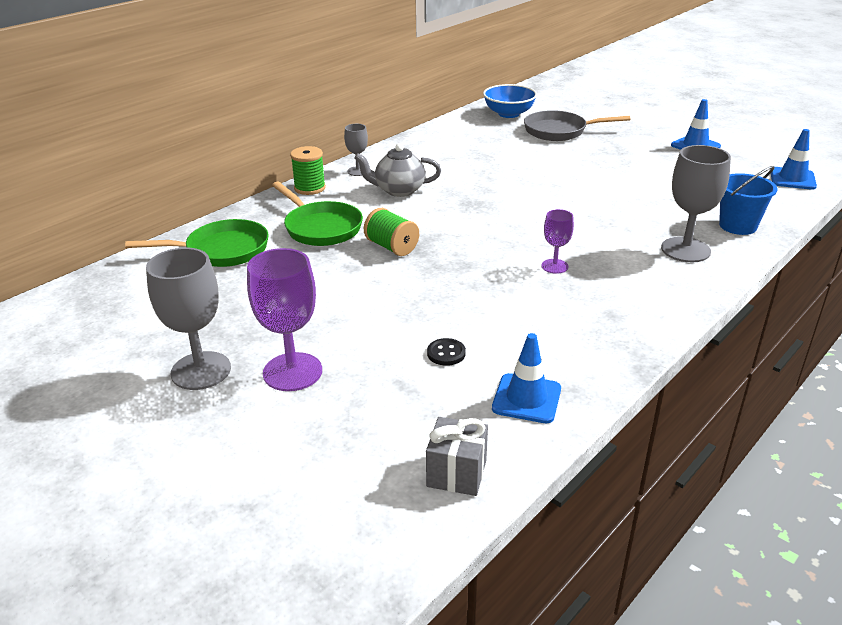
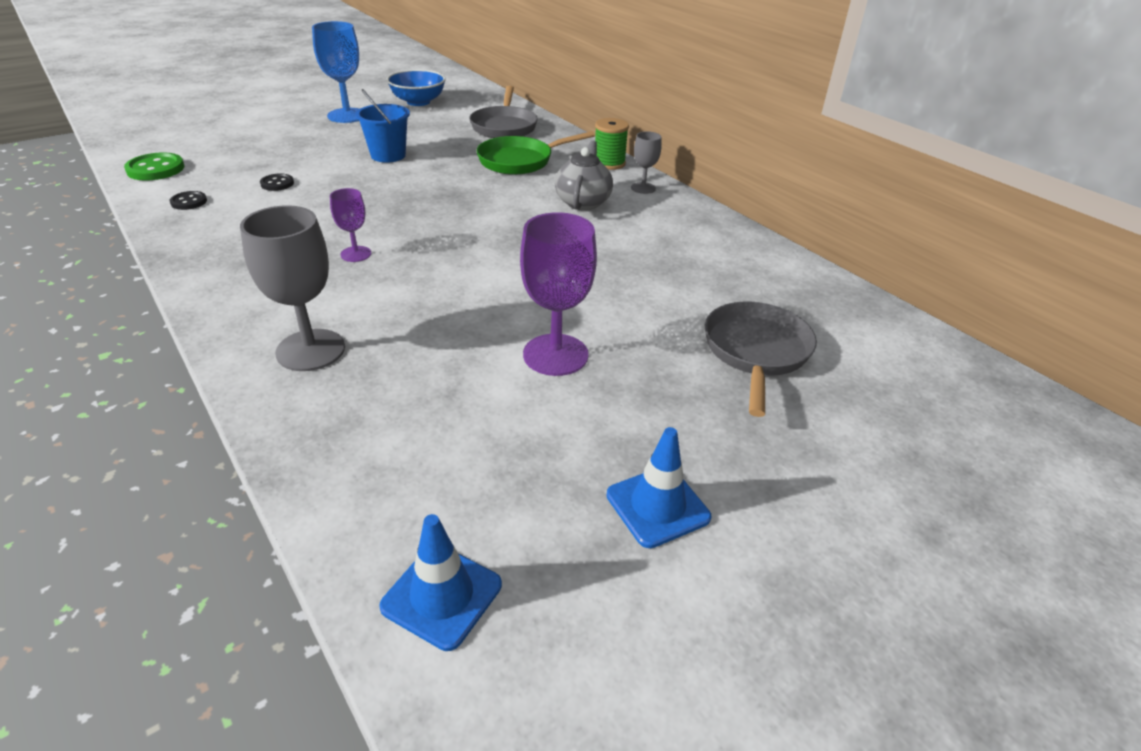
camera: 100 degrees right, 5 degrees up
green pan [125,219,269,267] -> grey pan [469,86,538,138]
grey goblet [146,248,231,390] -> blue goblet [312,21,359,123]
purple goblet [247,248,322,391] -> purple goblet moved to [520,212,597,376]
green spool [364,208,419,256] -> none
grey gift [426,417,488,496] -> green button [124,152,184,181]
blue bowl [483,84,537,118] -> blue bowl moved to [387,69,446,106]
blue traffic cone [492,333,561,423] -> black button [170,191,207,210]
blue bucket [719,166,778,235] -> blue bucket moved to [355,89,410,163]

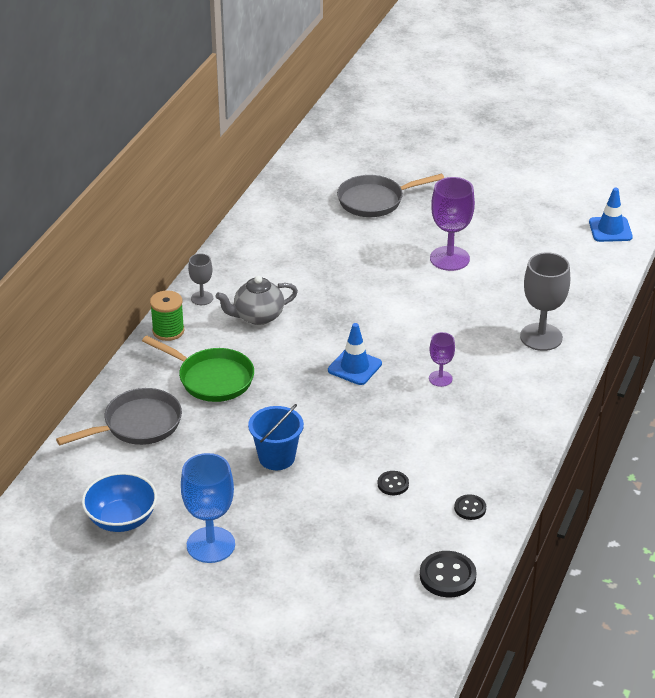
camera: 120 degrees left, 0 degrees up
green button [124,152,184,181] -> black button [420,551,477,598]
blue traffic cone [606,427,711,548] -> blue traffic cone moved to [328,323,382,385]

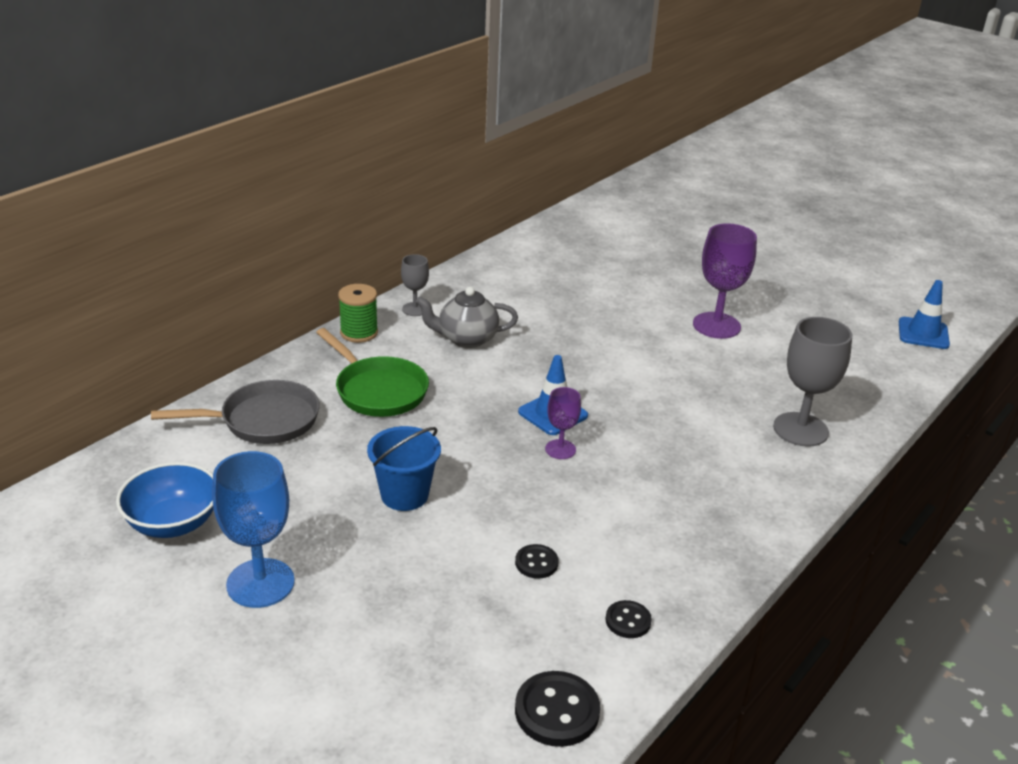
camera: 15 degrees right, 5 degrees down
grey pan [337,174,444,217] -> none
purple goblet [429,332,455,387] -> purple goblet moved to [545,387,581,459]

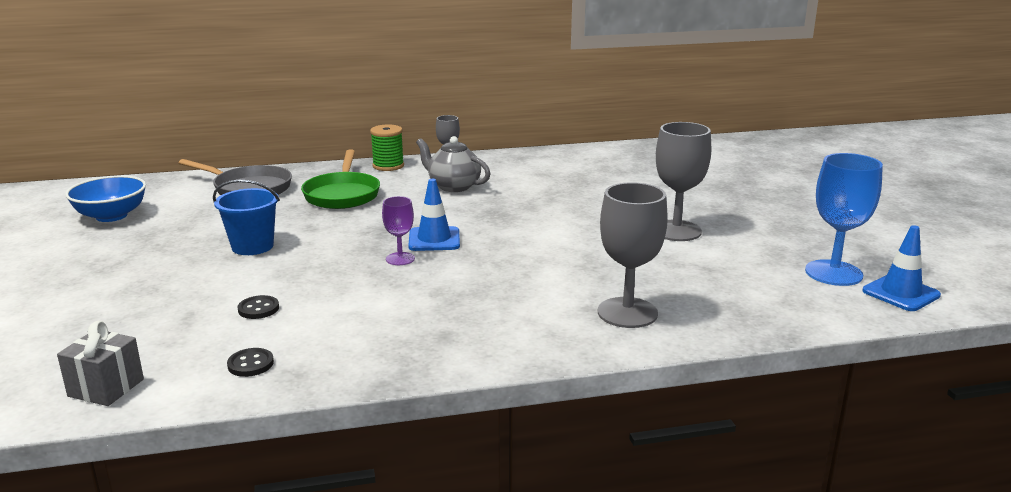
camera: 40 degrees right, 10 degrees down
blue goblet [212,451,295,608] -> blue goblet moved to [805,153,883,286]
black button [515,671,600,747] -> grey gift [57,321,144,406]
purple goblet [693,223,757,339] -> grey goblet [656,122,711,241]

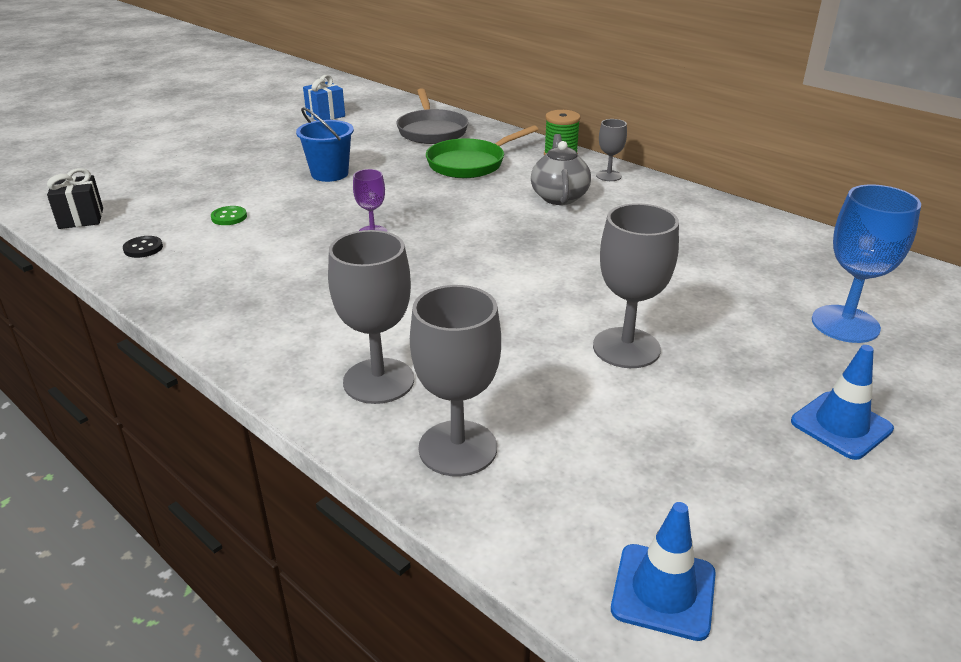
camera: 55 degrees right, 10 degrees up
grey gift [57,321,144,406] -> black gift [47,168,103,229]
blue bowl [65,175,146,222] -> blue gift [303,75,345,121]
black button [238,295,279,319] -> green button [211,206,247,225]
blue traffic cone [408,179,460,251] -> blue traffic cone moved to [791,345,894,460]
blue goblet [805,153,883,286] -> blue goblet moved to [812,184,921,343]
none -> grey goblet [410,285,501,477]

